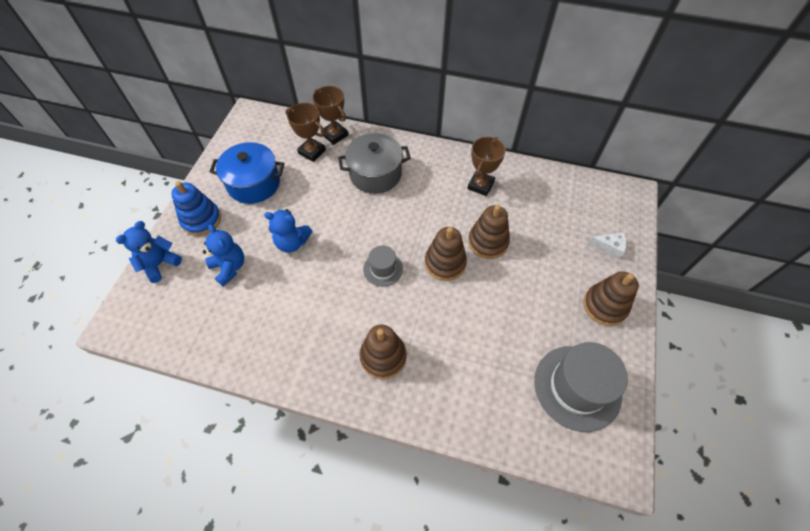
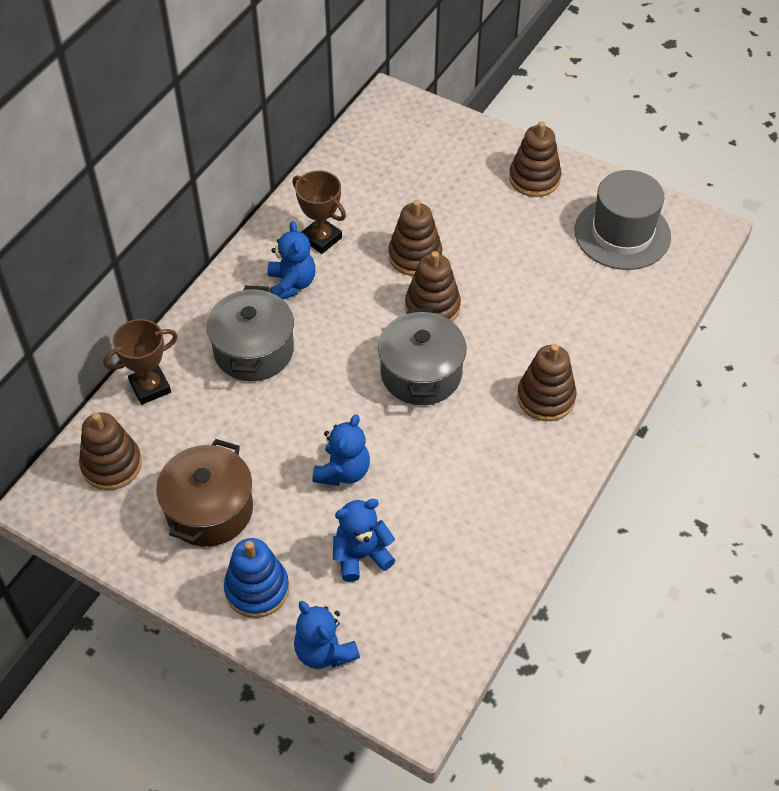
camera: 75 degrees left, 5 degrees down
blue pot [209,142,284,204] -> brown pot [156,439,253,547]
brown trophy [286,103,326,162] -> none
grey hat [363,245,403,287] -> grey pot [378,308,467,405]
white cheese [588,232,627,259] -> none
none -> brown stacking toy [79,412,142,490]
none -> blue teddy bear [268,221,315,299]

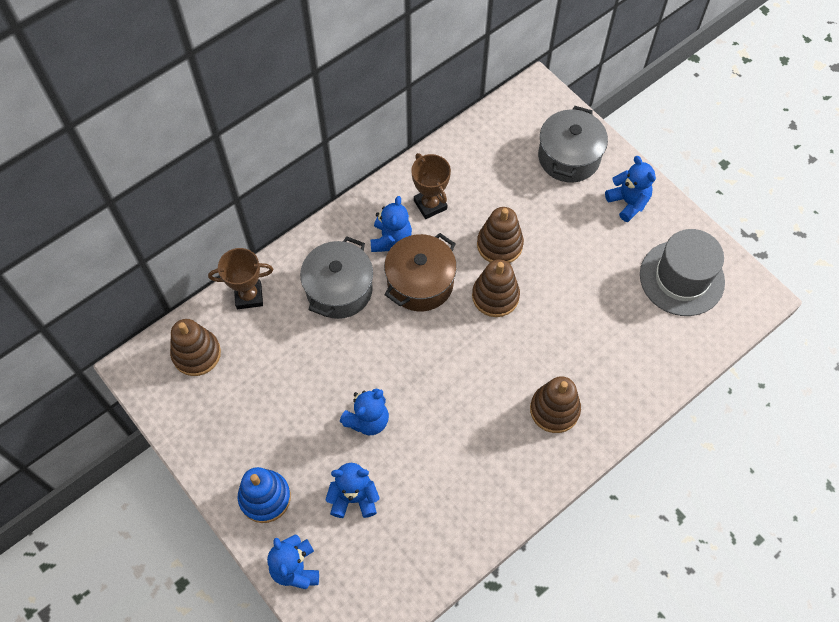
camera: 20 degrees right, 10 degrees up
brown pot [156,439,253,547] -> brown pot moved to [384,233,457,312]
grey pot [378,308,467,405] -> grey pot moved to [538,106,608,183]
brown stacking toy [509,121,561,197] -> blue teddy bear [605,156,656,222]

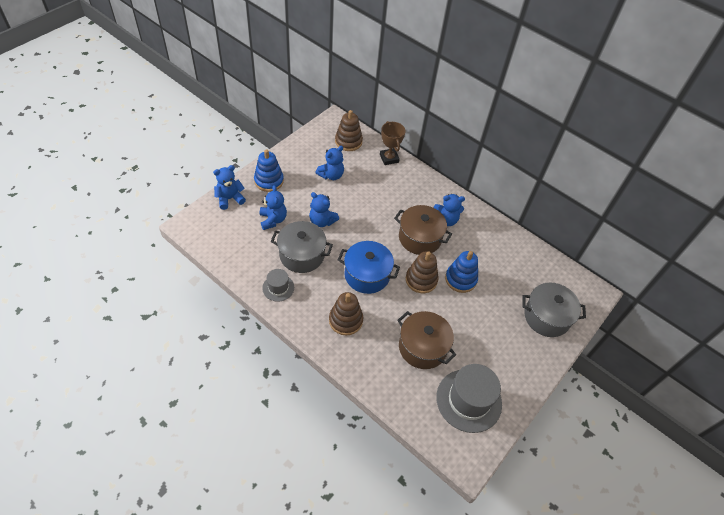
camera: 75 degrees right, 10 degrees down
grey pot [300,237,373,319] -> grey pot moved to [271,221,333,273]
brown trophy [411,153,451,219] -> none
brown stacking toy [477,207,524,263] -> blue stacking toy [445,251,478,293]
blue teddy bear [605,156,656,222] -> blue teddy bear moved to [315,146,344,180]
none -> grey hat [262,269,294,302]
none -> blue pot [338,241,400,294]
none -> brown pot [397,311,456,369]

